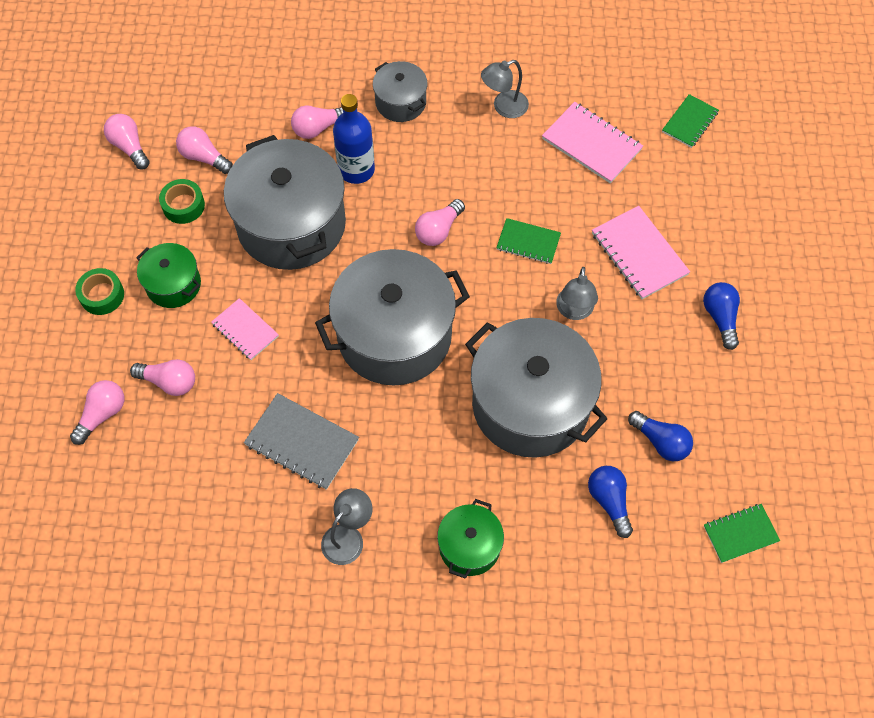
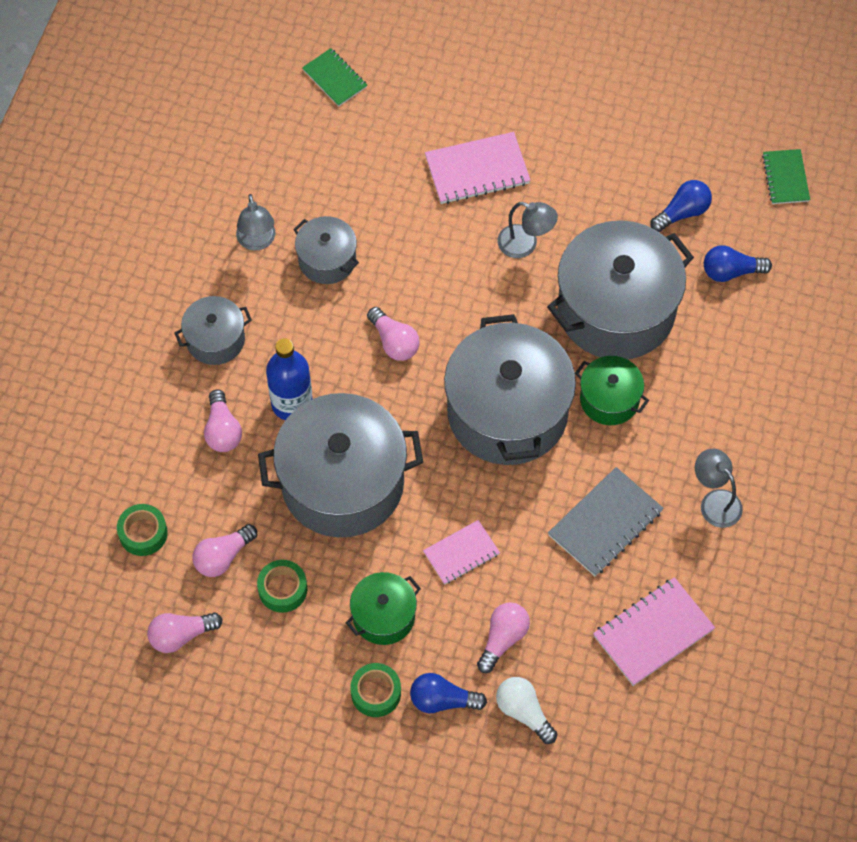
camera: 75 degrees left, 0 degrees up
pink light bulb [70,380,124,445] -> white light bulb [496,677,557,744]
green pot [437,499,504,579] -> green pot moved to [575,356,649,425]
green notebook [496,218,561,264] -> none
pink notebook [542,102,643,183] -> pink notebook moved to [593,577,715,686]
blue light bulb [703,282,740,350] -> blue light bulb moved to [410,673,487,713]
none -> green tape [117,504,168,556]
none -> grey pot [293,216,359,284]

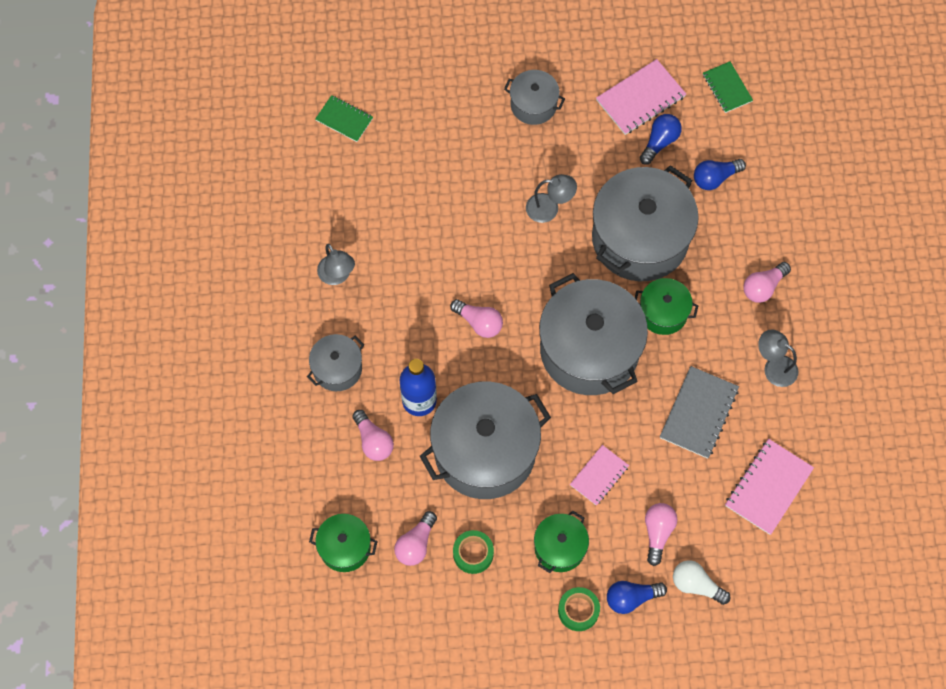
camera: 20 degrees left, 5 degrees up
green tape [117,504,168,556] -> green pot [309,514,378,572]
pink light bulb [147,612,222,653] -> pink light bulb moved to [743,262,791,303]
grey pot [293,216,359,284] -> grey pot moved to [504,70,565,125]
pink notebook [425,132,531,204] -> pink notebook moved to [596,59,686,135]

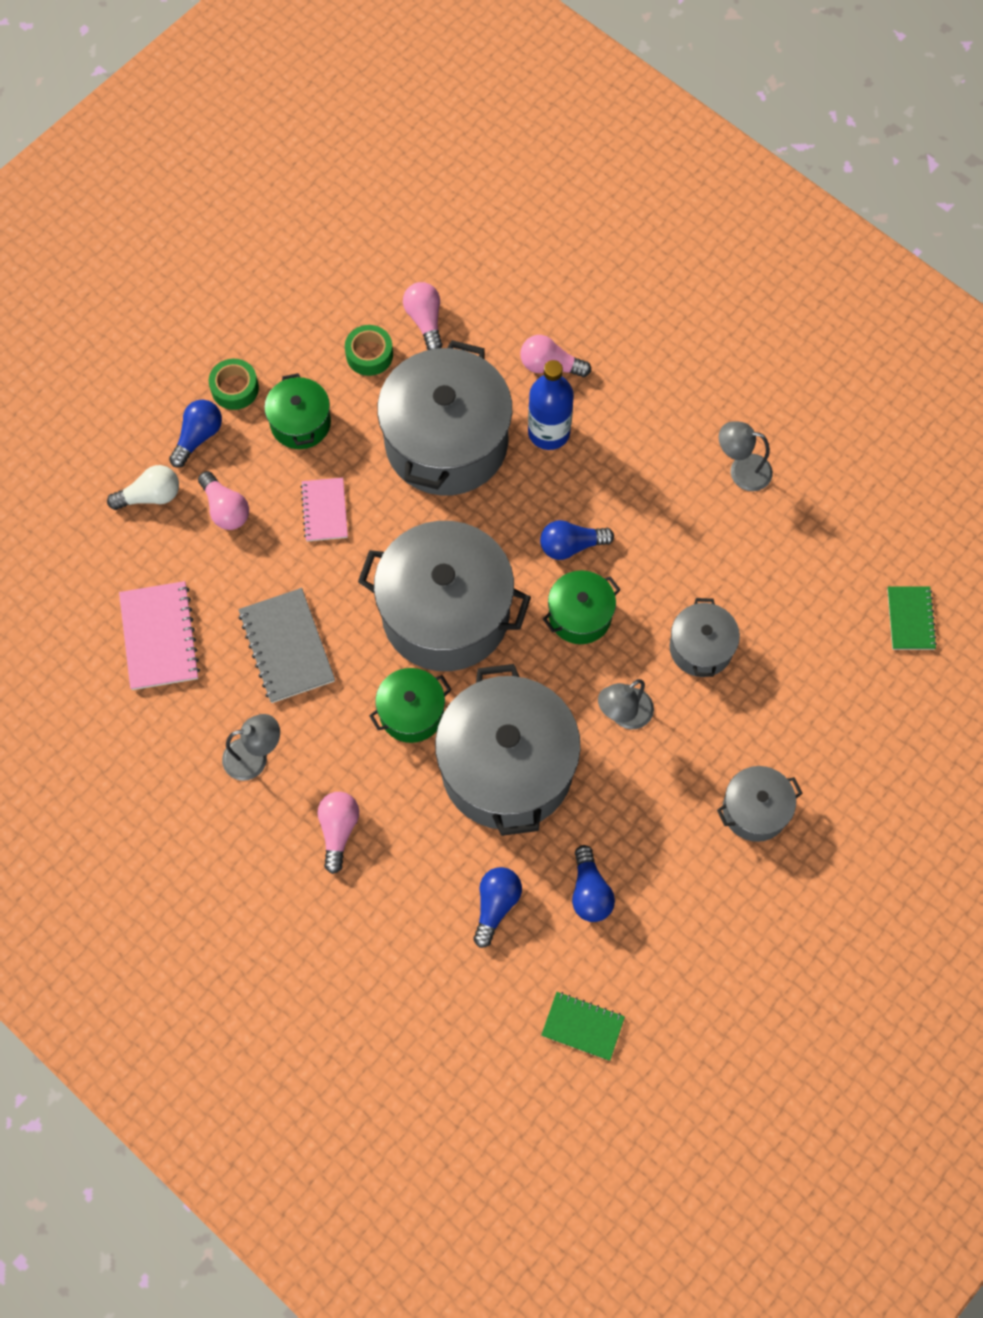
camera: 135 degrees right, 0 degrees up
grey pot [307,334,364,391] -> grey pot moved to [669,598,740,677]
green pot [309,514,378,572] -> green pot moved to [543,570,621,644]
green notebook [315,95,373,142] -> green notebook turned 75 degrees counterclockwise [887,586,937,650]
pink light bulb [450,299,503,338] -> blue light bulb [540,520,614,560]
pink notebook [596,59,686,135] -> none

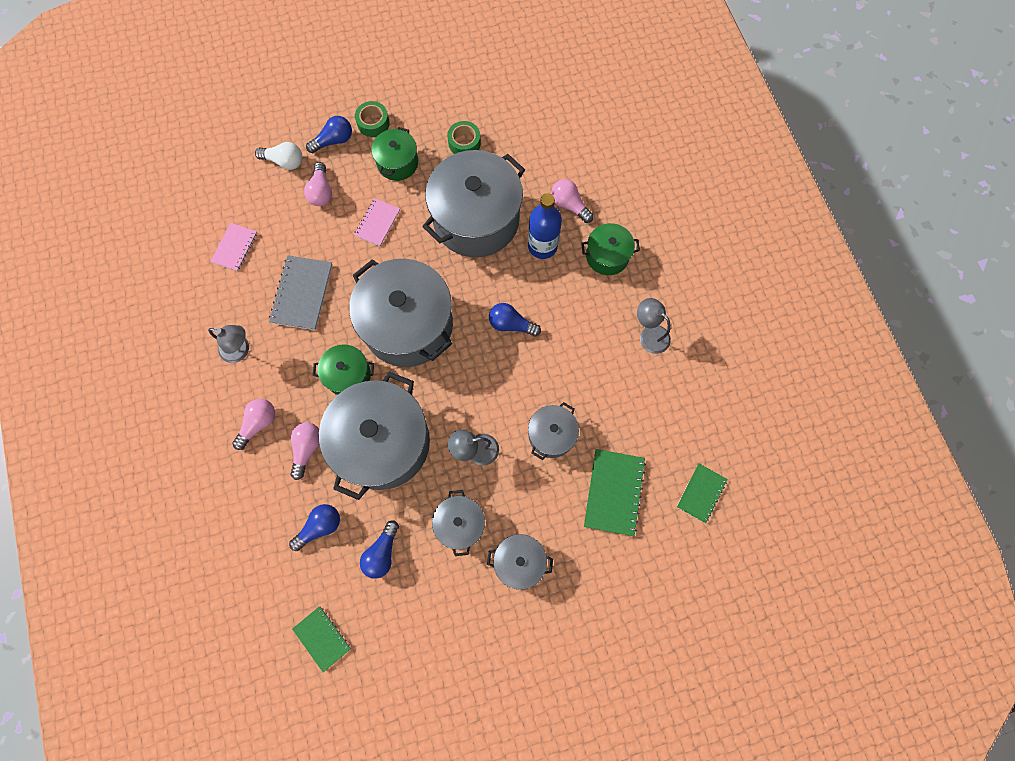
camera: 30 degrees right, 5 degrees up
pink notebook [119,581,200,690] -> pink notebook [210,223,257,271], size x0.64
pink light bulb [403,282,442,350] -> pink light bulb moved to [290,423,319,480]
green pot [543,570,621,644] -> green pot moved to [581,223,640,275]
none -> grey pot [432,490,485,556]
none -> green notebook [584,449,646,536]

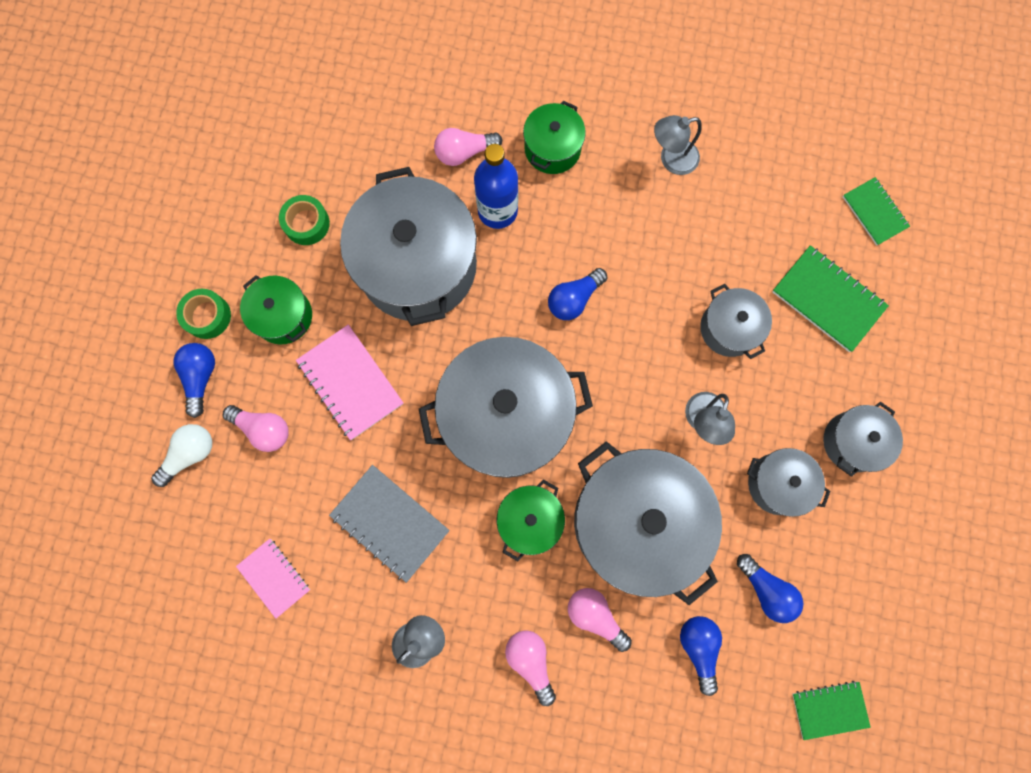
camera: 60 degrees left, 5 degrees up
pink notebook [354,198,400,246] -> pink notebook [296,324,403,440], size x1.56

